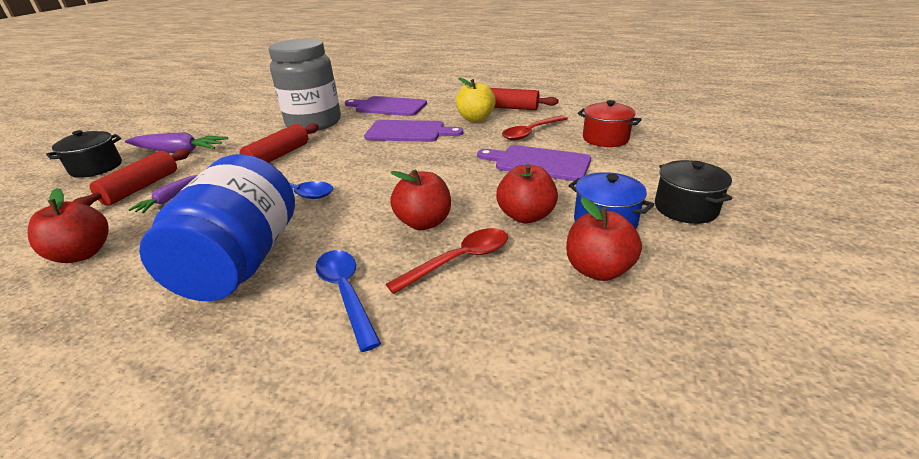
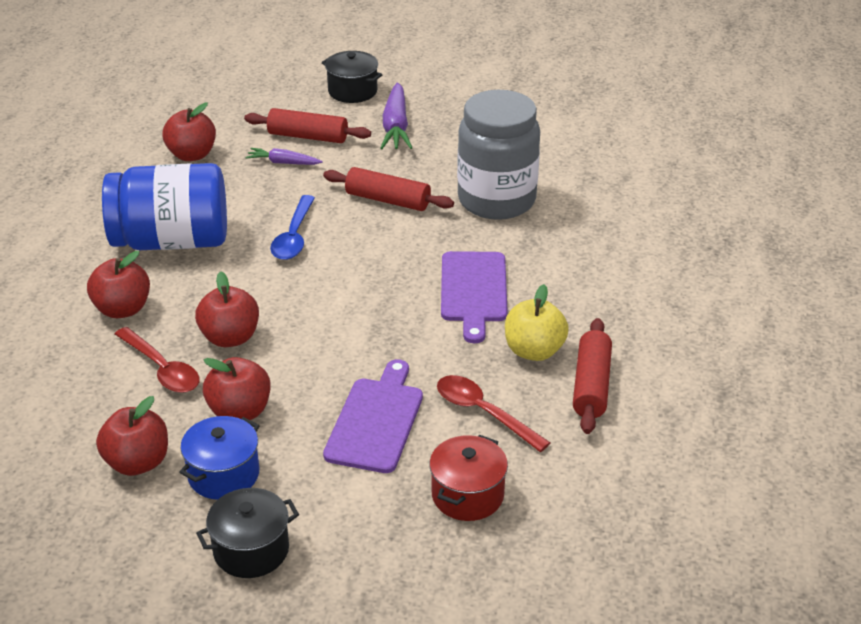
camera: 80 degrees right, 5 degrees up
blue spoon [315,250,381,352] -> red apple [87,251,150,318]
purple cutting board [345,96,427,116] -> none

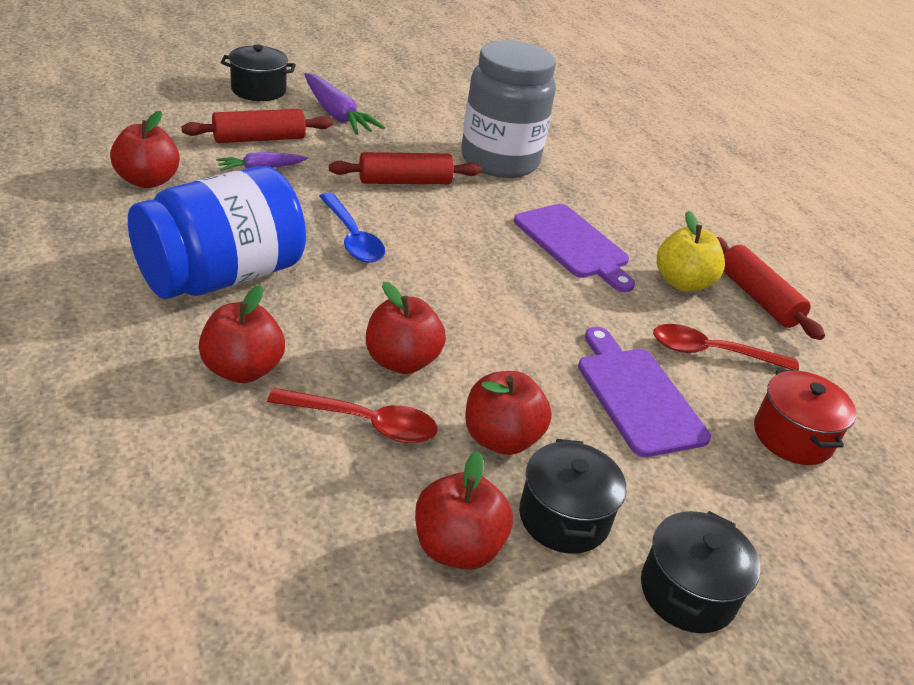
camera: 40 degrees left, 0 degrees up
blue pot [179,416,259,500] -> black pot [519,439,626,554]

